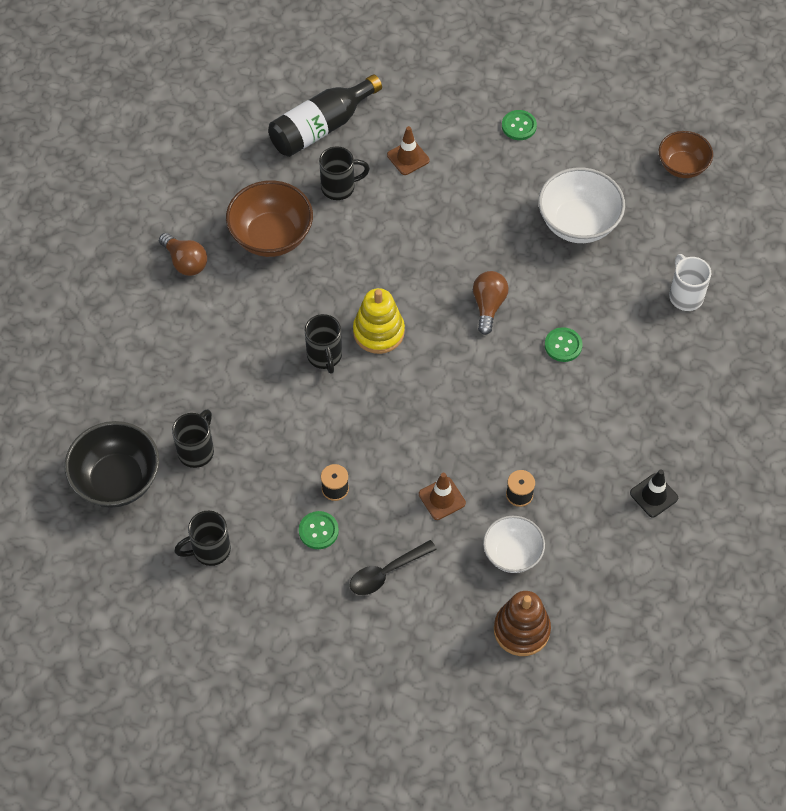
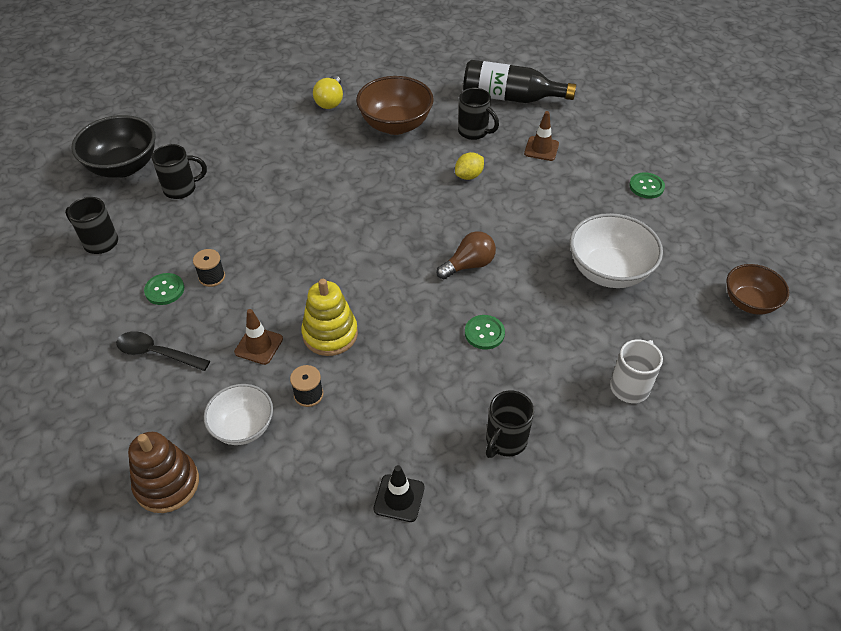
camera: 50 degrees right, 10 degrees down
brown light bulb [159,233,207,276] -> yellow light bulb [313,75,343,109]
black mug [305,314,342,374] -> black mug moved to [486,390,534,458]
yellow stacking toy [353,288,405,354] -> yellow stacking toy moved to [301,279,358,356]
none -> yellow lemon [455,152,484,180]

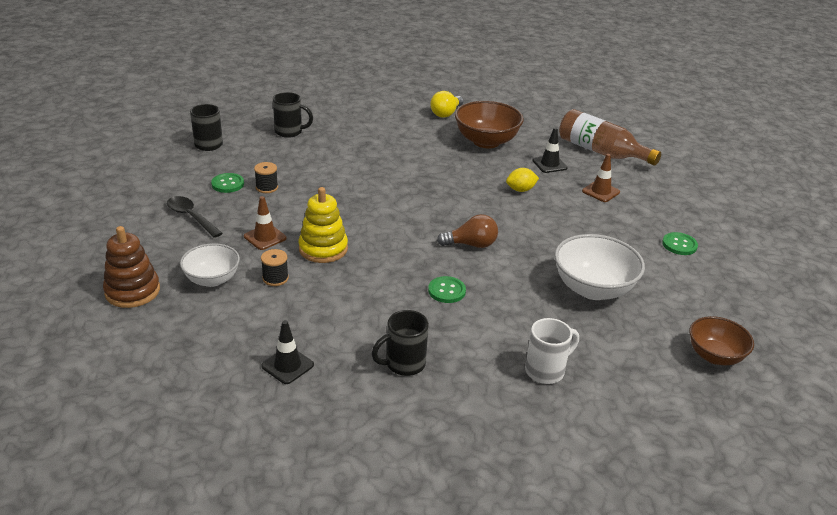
camera: 25 degrees right, 15 degrees down
black bowl [71,115,155,178] -> none
black mug [458,88,499,140] -> black traffic cone [532,128,568,173]
black bottle [463,60,576,103] -> brown bottle [559,109,661,166]

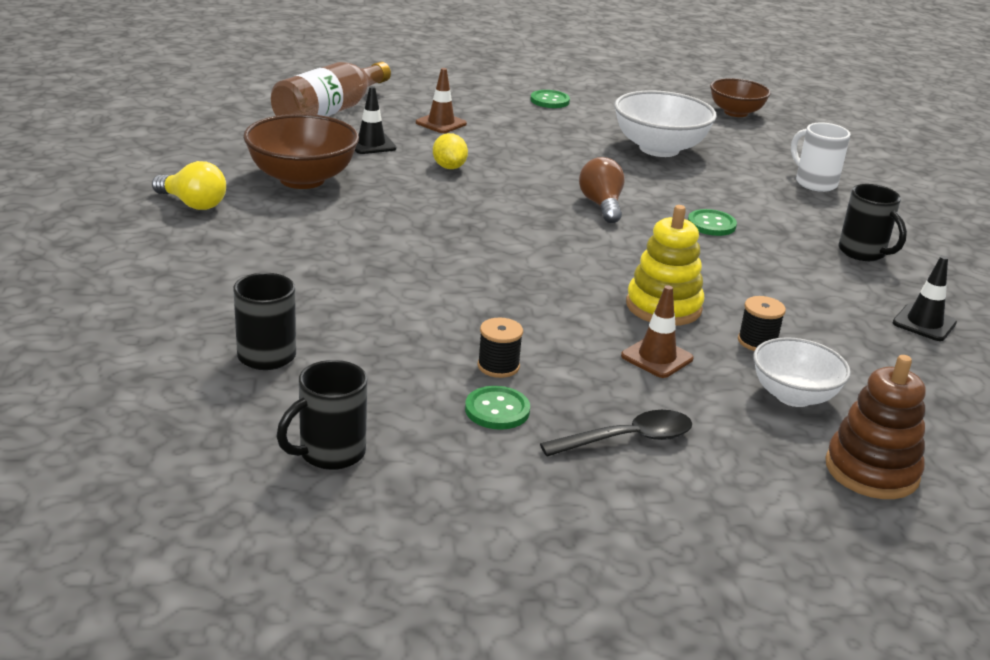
camera: 95 degrees left, 5 degrees down
black spoon [167,196,223,238] -> black spoon turned 150 degrees counterclockwise [540,410,692,457]

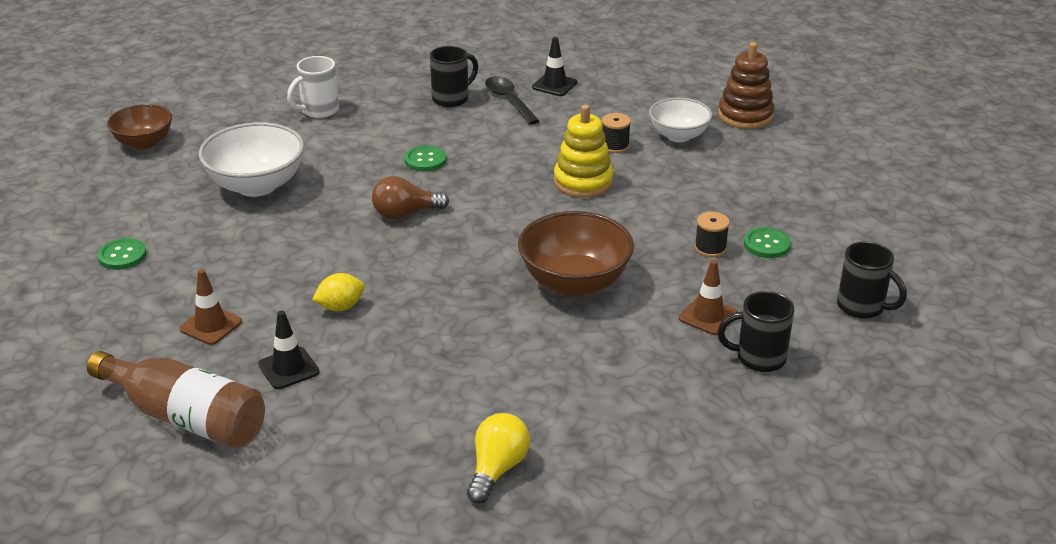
camera: 95 degrees left, 5 degrees up
brown bowl [243,114,359,189] -> brown bowl moved to [518,211,634,296]
black spoon [540,410,692,457] -> black spoon moved to [485,76,539,125]
brown traffic cone [621,285,694,378] -> brown traffic cone moved to [679,260,738,335]

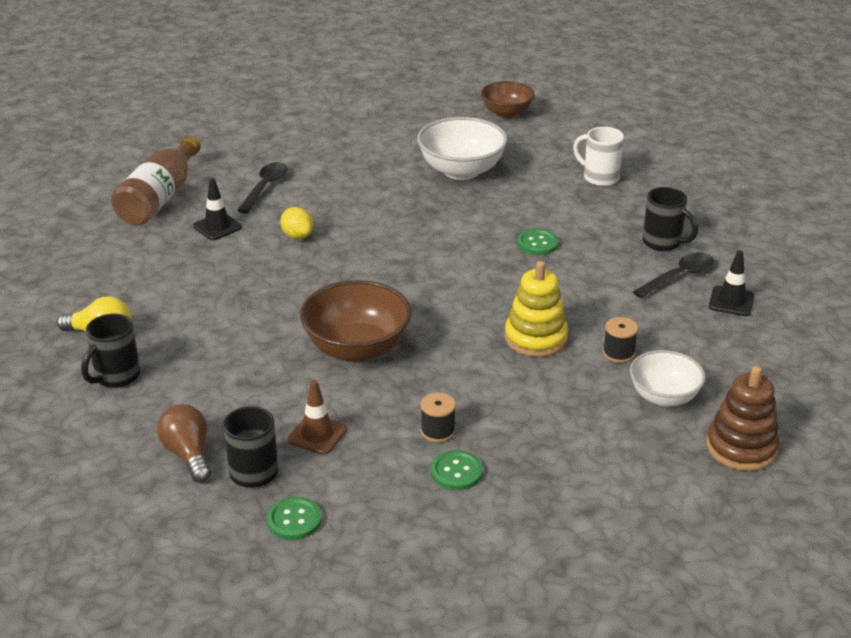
camera: 80 degrees right, 0 degrees up
green button [97,238,146,270] -> green button moved to [267,497,322,540]
brown traffic cone [179,269,242,345] -> black spoon [237,162,287,213]
brown light bulb [372,176,449,219] -> brown light bulb moved to [157,404,211,482]
black mug [837,241,907,319] -> black mug moved to [81,314,140,388]

